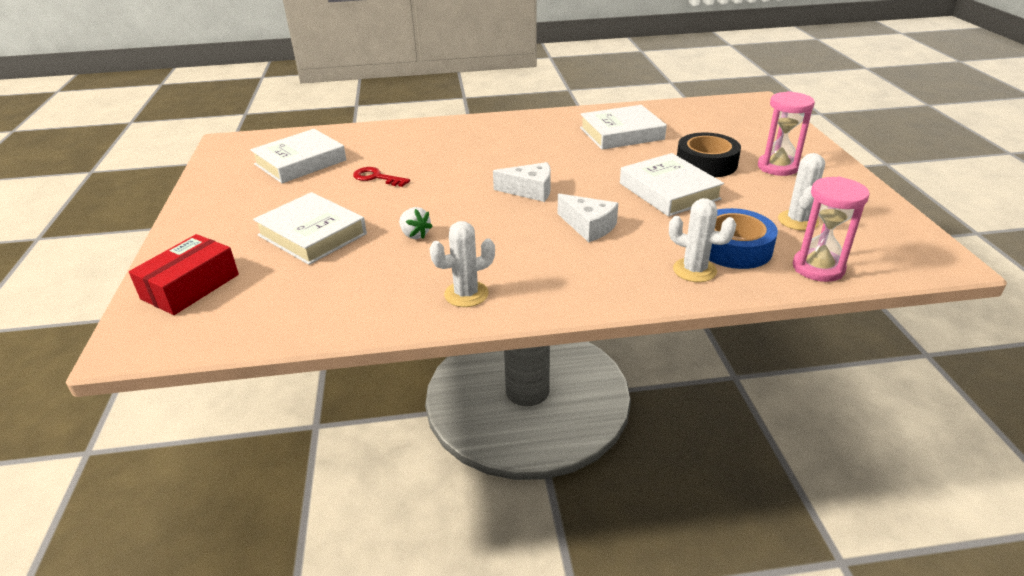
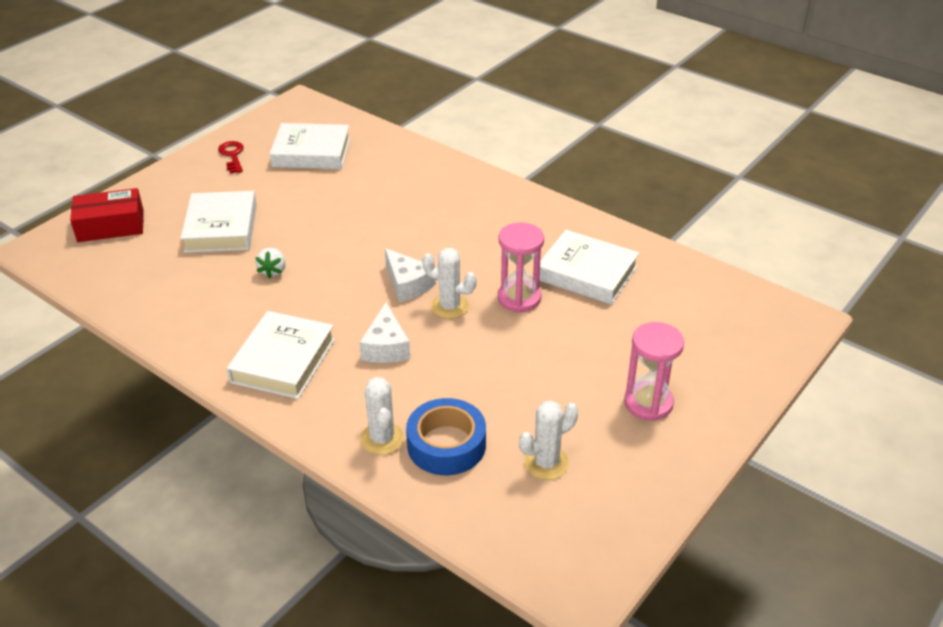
camera: 45 degrees right, 5 degrees up
red key [353,167,410,187] -> red key moved to [218,141,244,174]
white cactus [429,221,495,307] -> white cactus moved to [422,248,477,319]
white book [620,153,724,217] -> white book moved to [227,311,335,399]
black tape [677,133,741,177] -> none
pink hourglass [793,177,870,282] -> pink hourglass moved to [498,222,544,313]

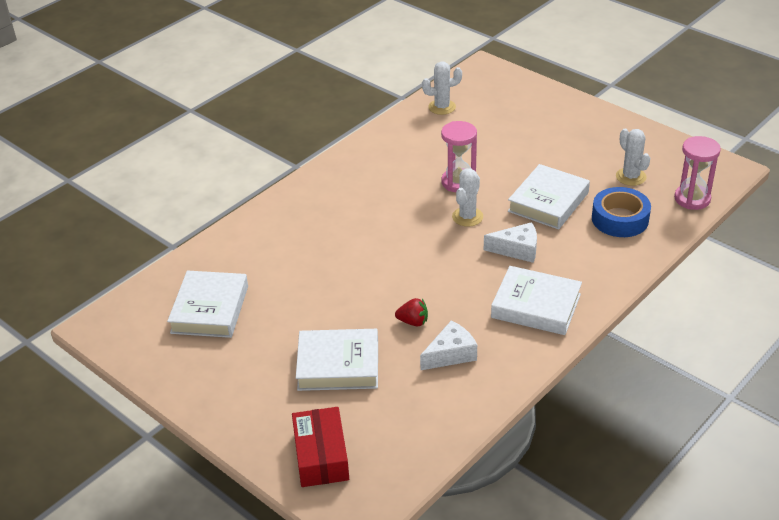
camera: 85 degrees left, 0 degrees up
red key [218,141,244,174] -> none
white strawberry [255,248,286,278] -> red strawberry [395,298,428,326]
white cactus [360,377,404,455] -> white cactus moved to [422,61,462,115]
white cheese [385,248,436,302] -> white cheese moved to [420,320,477,370]
white book [539,230,639,305] -> white book moved to [508,164,590,230]
pink hourglass [624,322,684,421] -> pink hourglass moved to [674,136,721,210]

